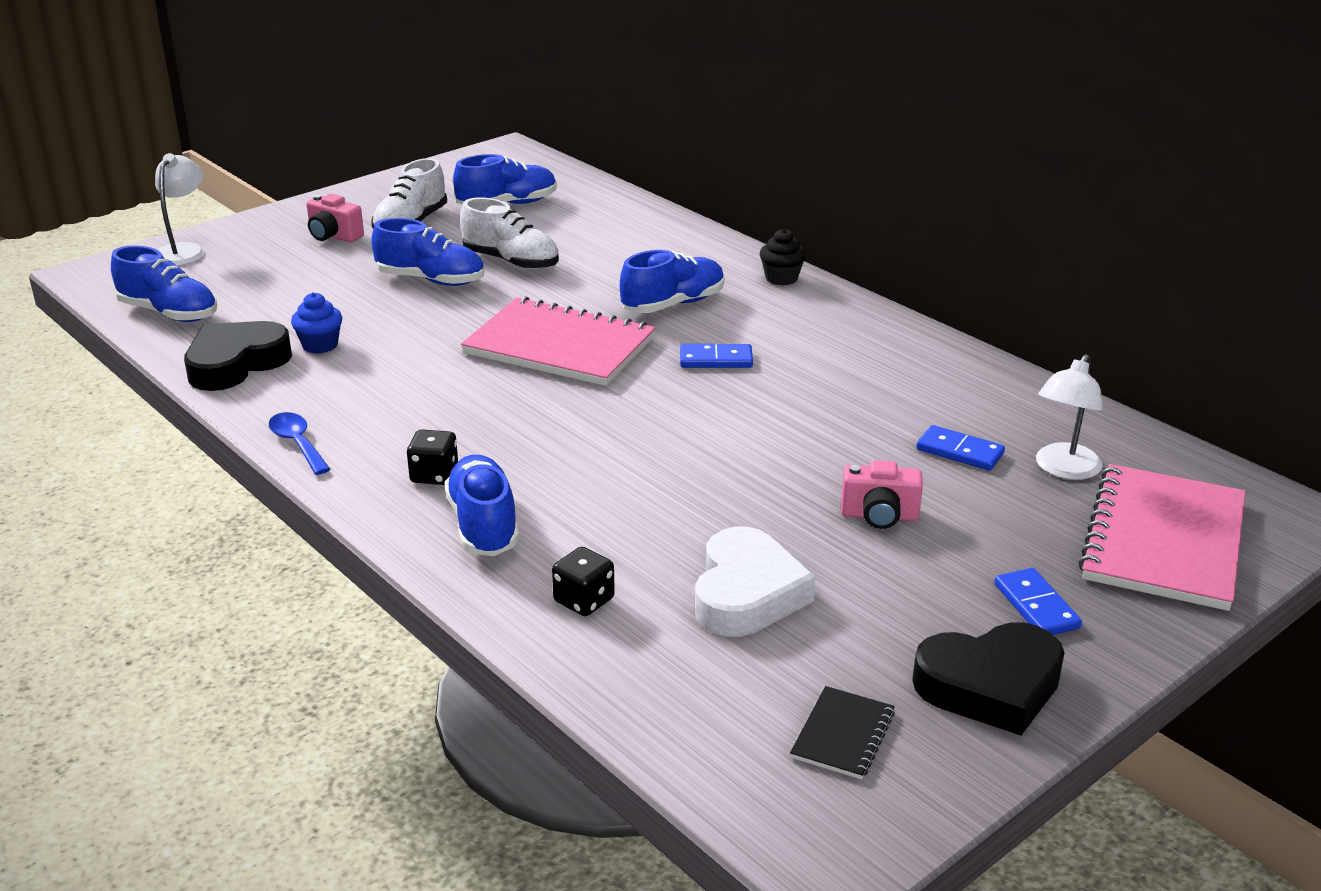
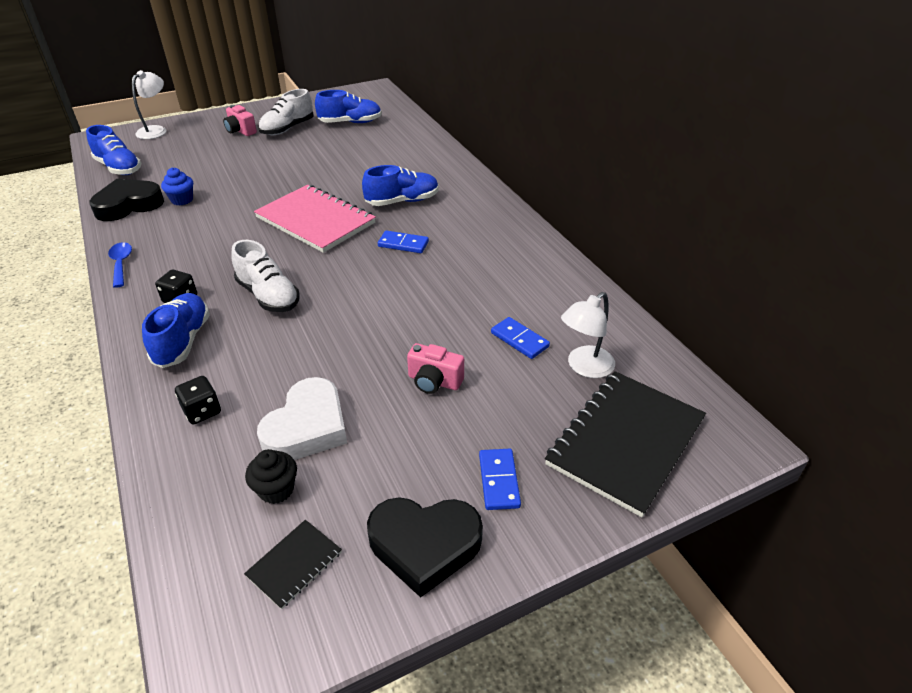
camera: 15 degrees right, 10 degrees up
blue shoe [371,218,484,286] -> none
white shoe [460,197,559,270] -> white shoe moved to [231,240,300,312]
black cupcake [760,229,806,286] -> black cupcake moved to [245,449,297,504]
pink notebook [1079,464,1246,611] -> black notebook [545,371,706,517]

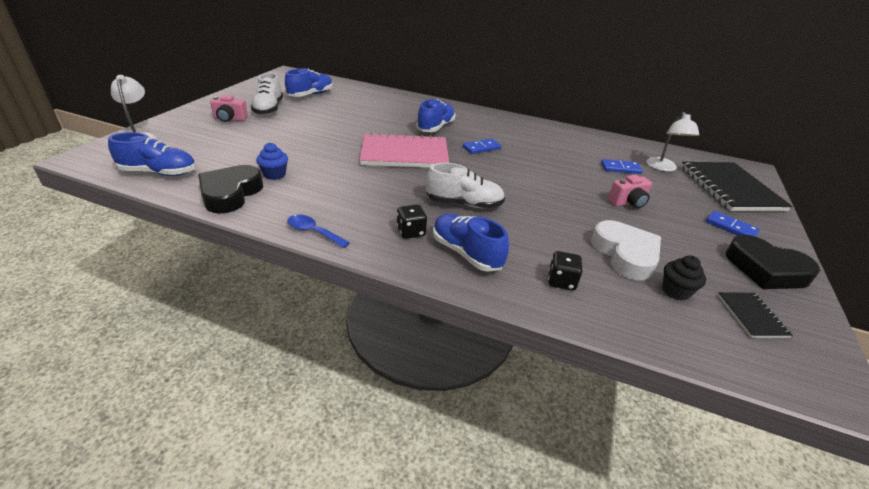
camera: 45 degrees left, 5 degrees down
black heart [367,497,483,598] -> black heart turned 75 degrees clockwise [726,235,820,289]

